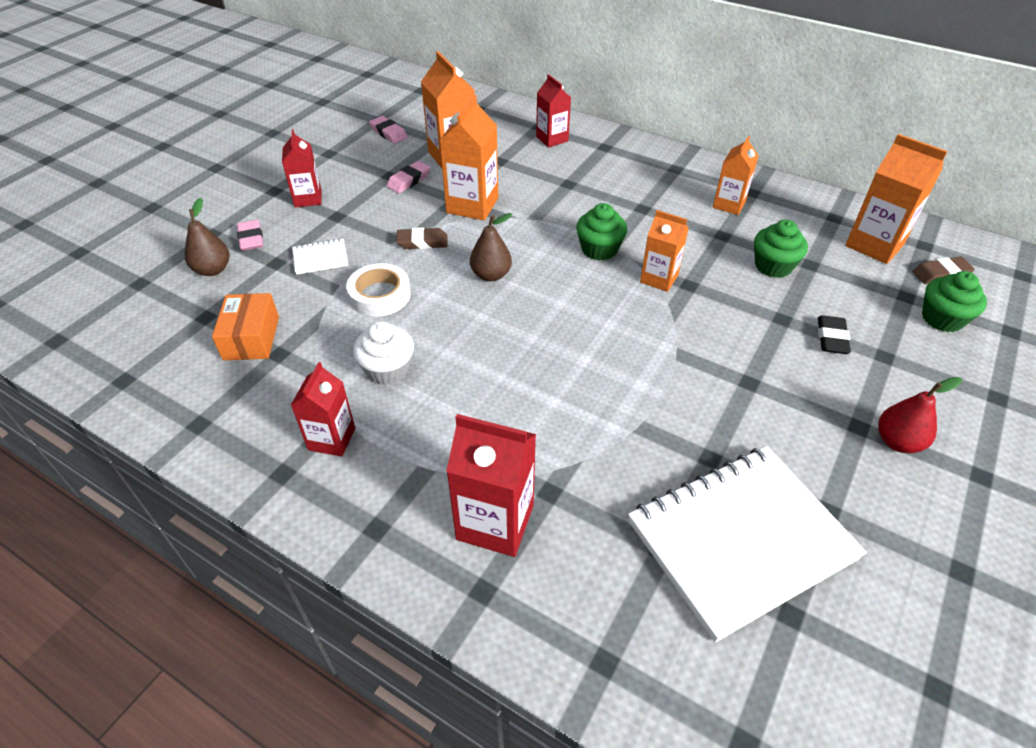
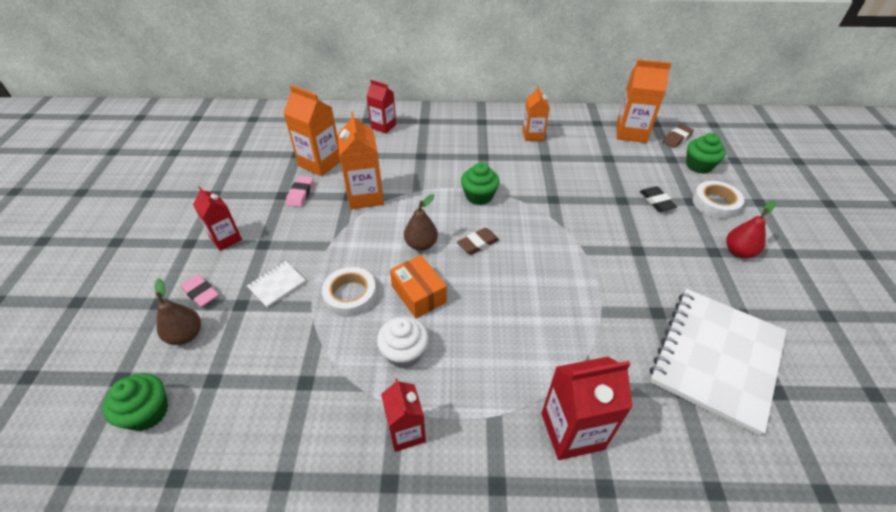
camera: 30 degrees left, 0 degrees up
orange box [212,293,279,360] -> orange box moved to [390,255,447,318]
pink eraser [369,116,408,144] -> none
brown eraser [396,227,448,249] -> brown eraser moved to [457,228,499,255]
orange carton [640,210,689,292] -> none
green cupcake [754,219,808,278] -> green cupcake moved to [102,373,168,431]
none -> white tape [693,181,744,219]

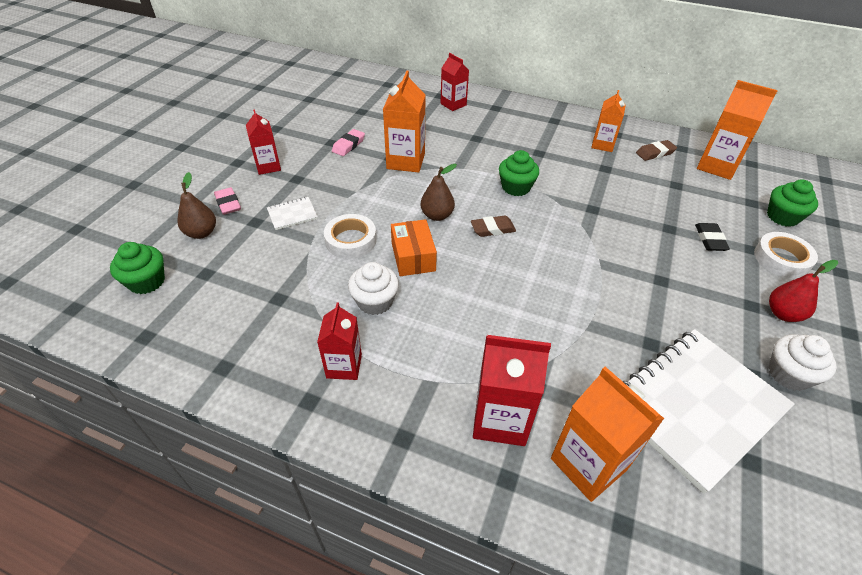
camera: 20 degrees right, 0 degrees up
orange carton [283,85,341,176] -> orange carton moved to [551,367,664,502]
brown eraser [662,124,694,148] -> brown eraser moved to [636,140,677,161]
none -> white cupcake [768,334,837,391]

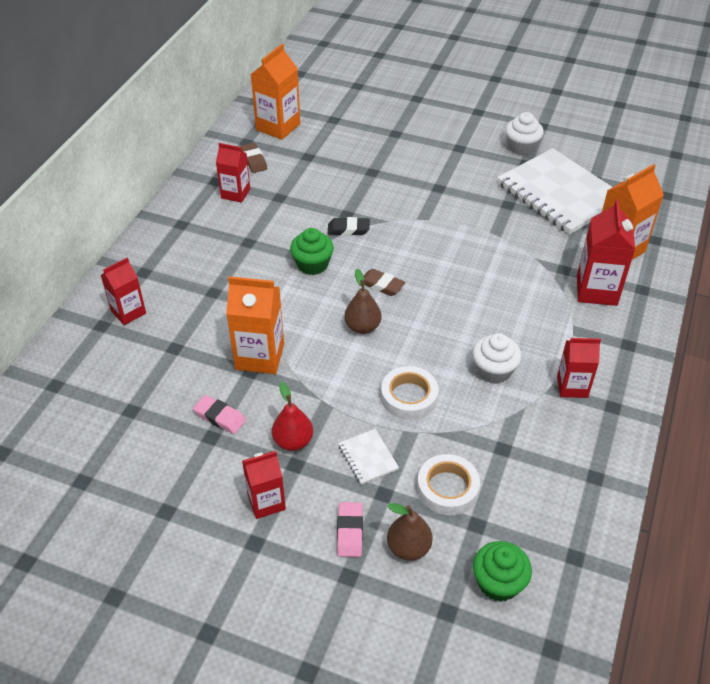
camera: 90 degrees left, 0 degrees up
pink eraser [214,187,241,215] -> pink eraser turned 60 degrees counterclockwise [337,502,363,557]
orange box [391,219,437,276] -> none
brown eraser [471,215,516,237] -> brown eraser turned 45 degrees counterclockwise [364,269,405,296]
orange carton [591,90,626,152] -> red carton [216,143,250,203]
black eraser [695,223,730,251] -> black eraser moved to [328,217,370,236]
white tape [754,232,818,278] -> white tape moved to [417,454,480,516]
green cupcake [767,179,818,227] -> none
red pear [769,260,838,322] -> red pear moved to [272,382,313,451]

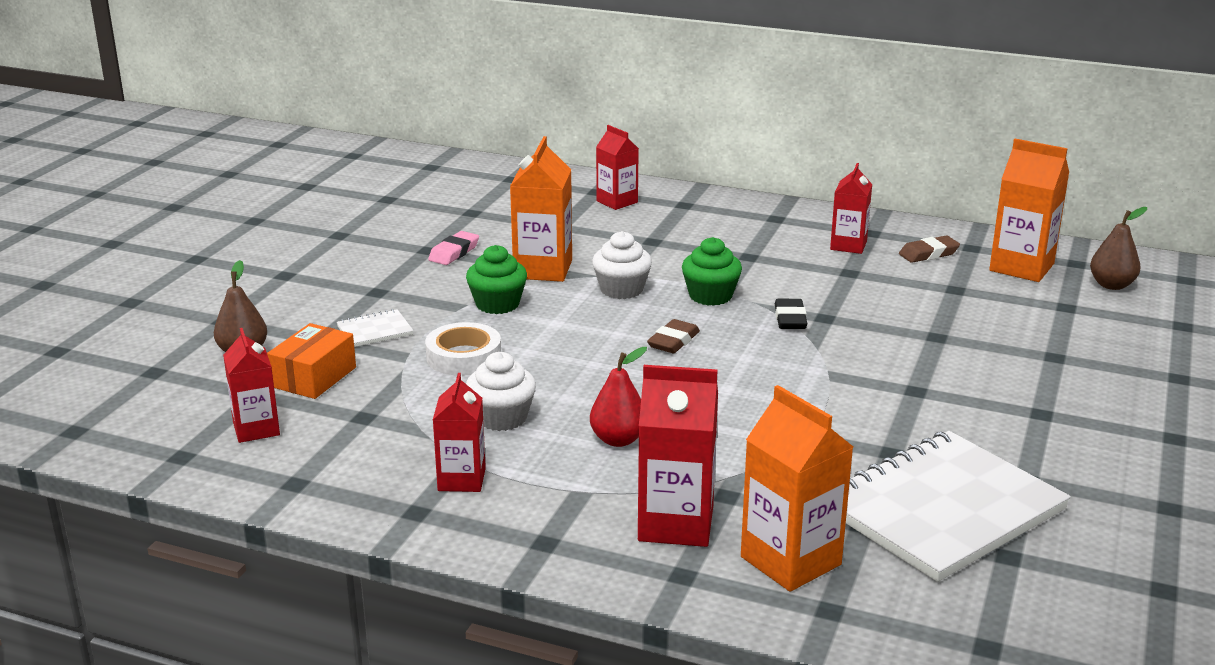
camera: 90 degrees right, 20 degrees down
red carton [242,451,286,519] -> red carton moved to [223,328,280,443]
red pear [272,382,313,451] -> red pear moved to [590,347,647,447]
pink eraser [337,502,363,557] -> none
brown pear [344,269,382,334] -> brown pear moved to [1090,207,1147,290]
white tape [417,454,480,516] -> orange box [267,323,356,399]
green cupcake [473,541,532,602] -> green cupcake moved to [466,245,527,314]
white cupcake [505,112,544,155] -> white cupcake moved to [592,231,652,299]

